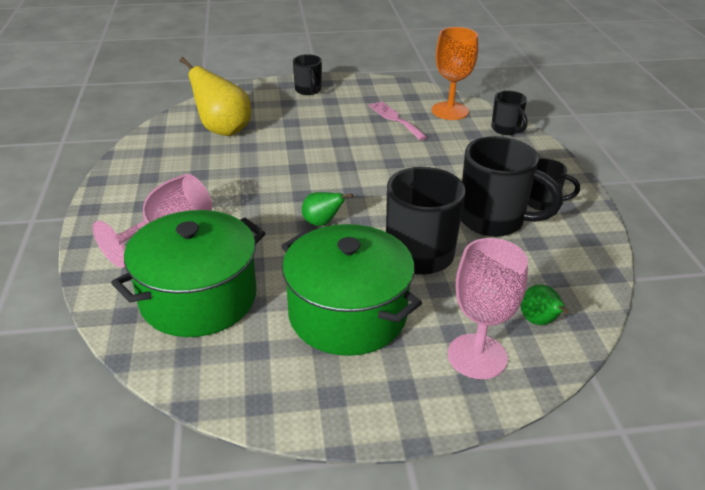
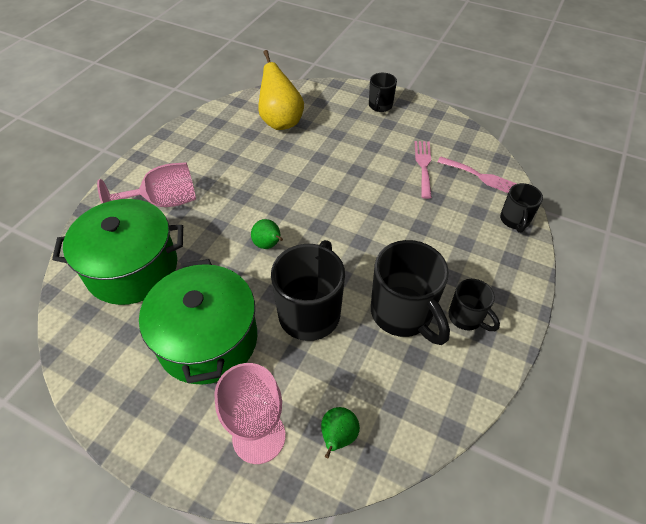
camera: 35 degrees right, 15 degrees up
orange goblet [432,27,478,120] -> pink fork [437,157,517,193]

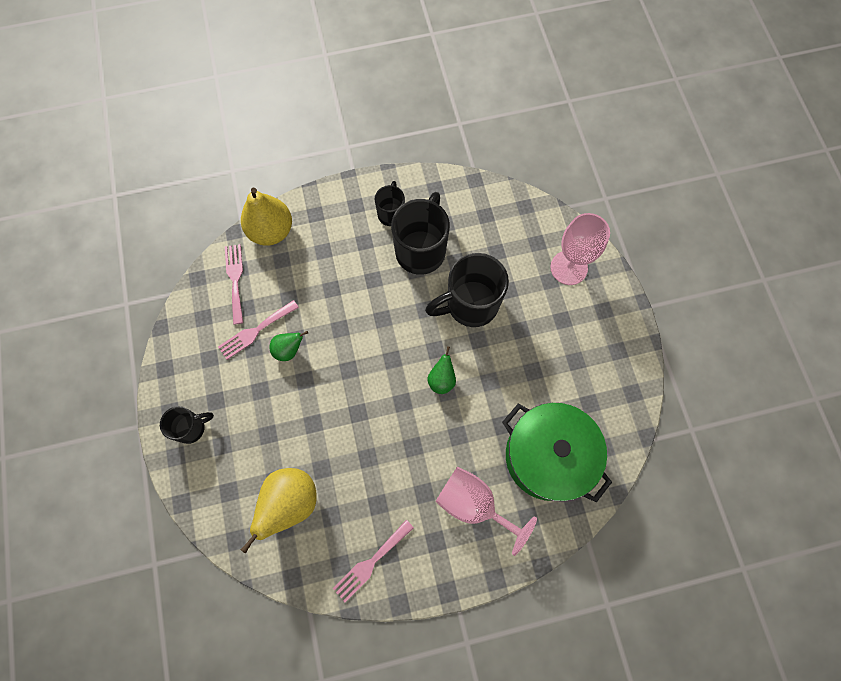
camera: 130 degrees left, 20 degrees up
green pot [139,259,257,385] -> none
green pear [321,407,360,458] -> green pear moved to [269,331,308,361]
black mug [500,183,543,233] -> yellow pear [241,188,292,246]
none -> pink fork [333,520,414,602]

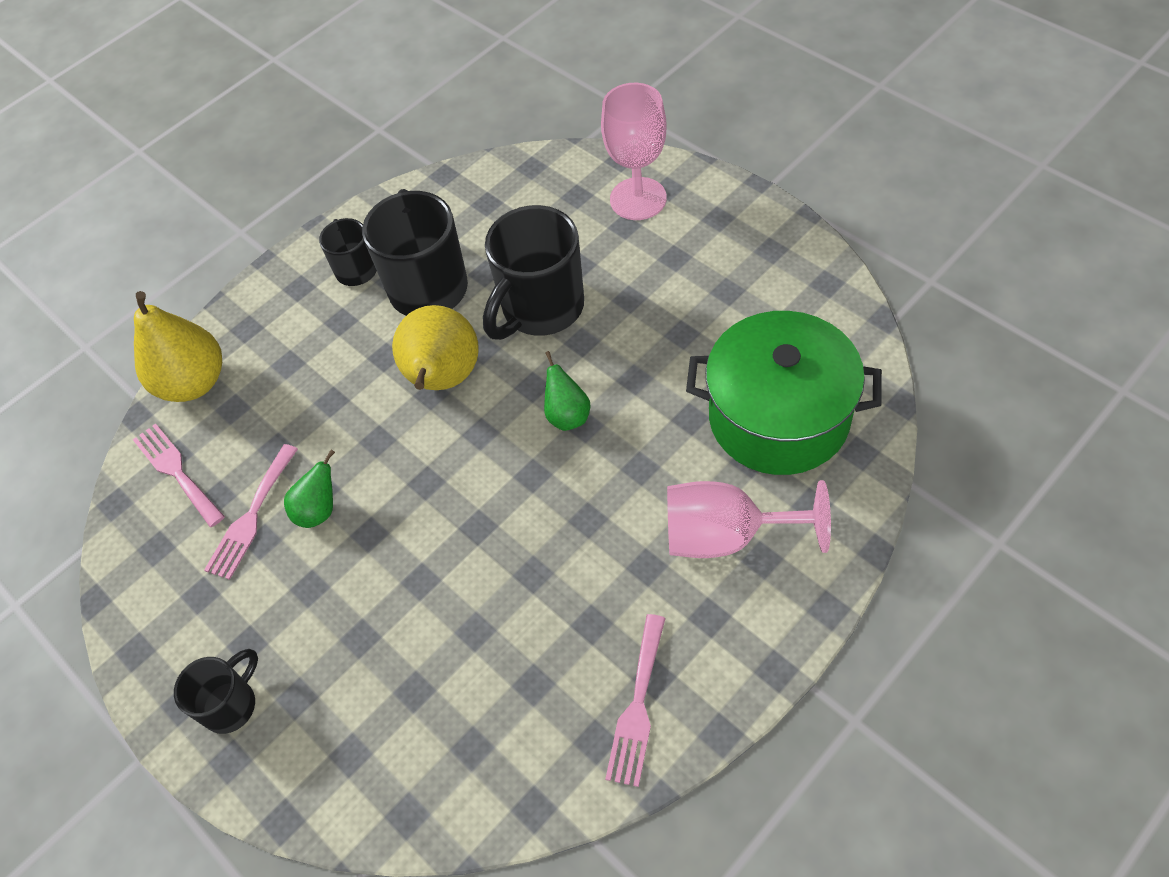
camera: 25 degrees left, 15 degrees down
yellow pear [240,468,317,554] -> yellow pear moved to [392,305,479,390]

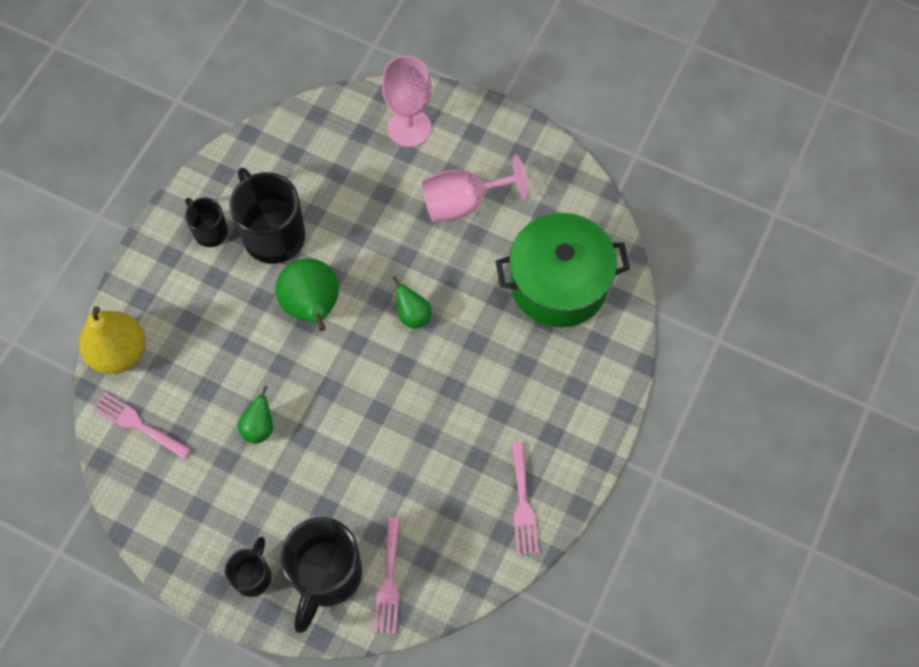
camera: 25 degrees left, 10 degrees up
pink fork [204,444,298,580] -> pink fork moved to [374,517,401,634]
yellow pear [392,305,479,390] -> green pear [275,258,339,331]
black mug [483,205,584,340] -> black mug moved to [280,517,362,633]
pink goblet [667,480,831,558] -> pink goblet moved to [422,155,529,222]

